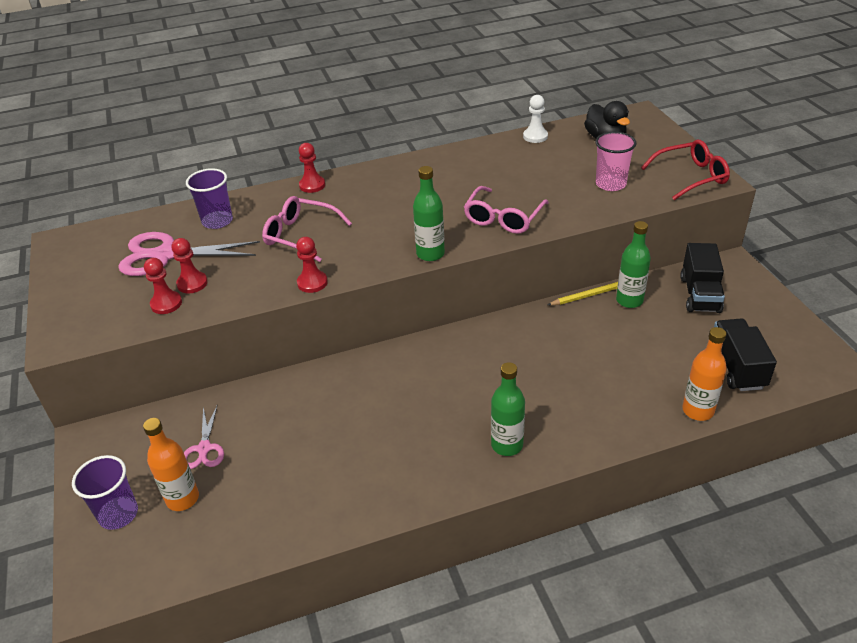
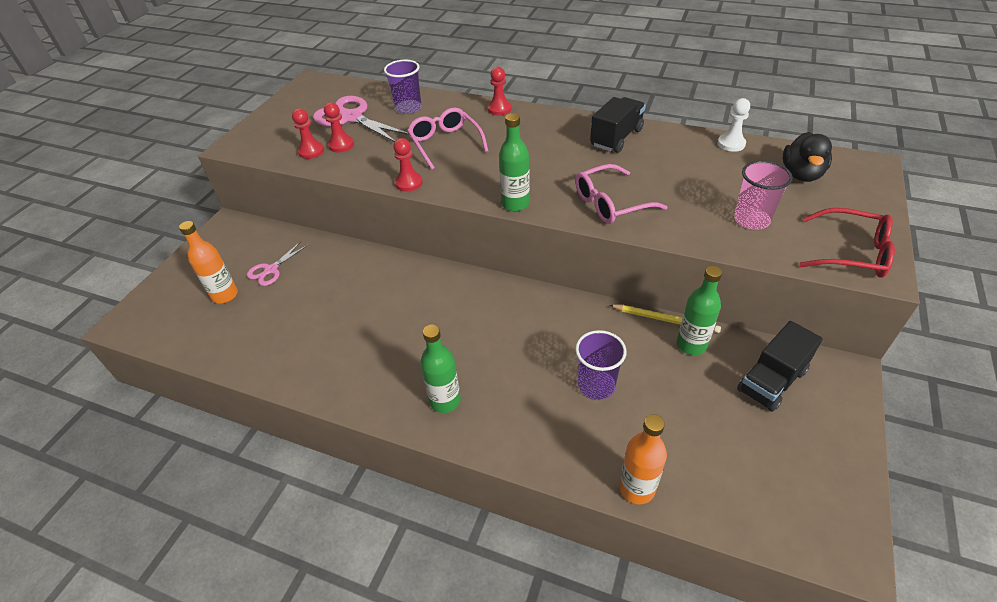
camera: 40 degrees right, 5 degrees up
purple cup [72,455,138,530] -> purple cup moved to [575,330,627,400]
black truck [714,318,777,391] -> black truck moved to [590,97,646,153]

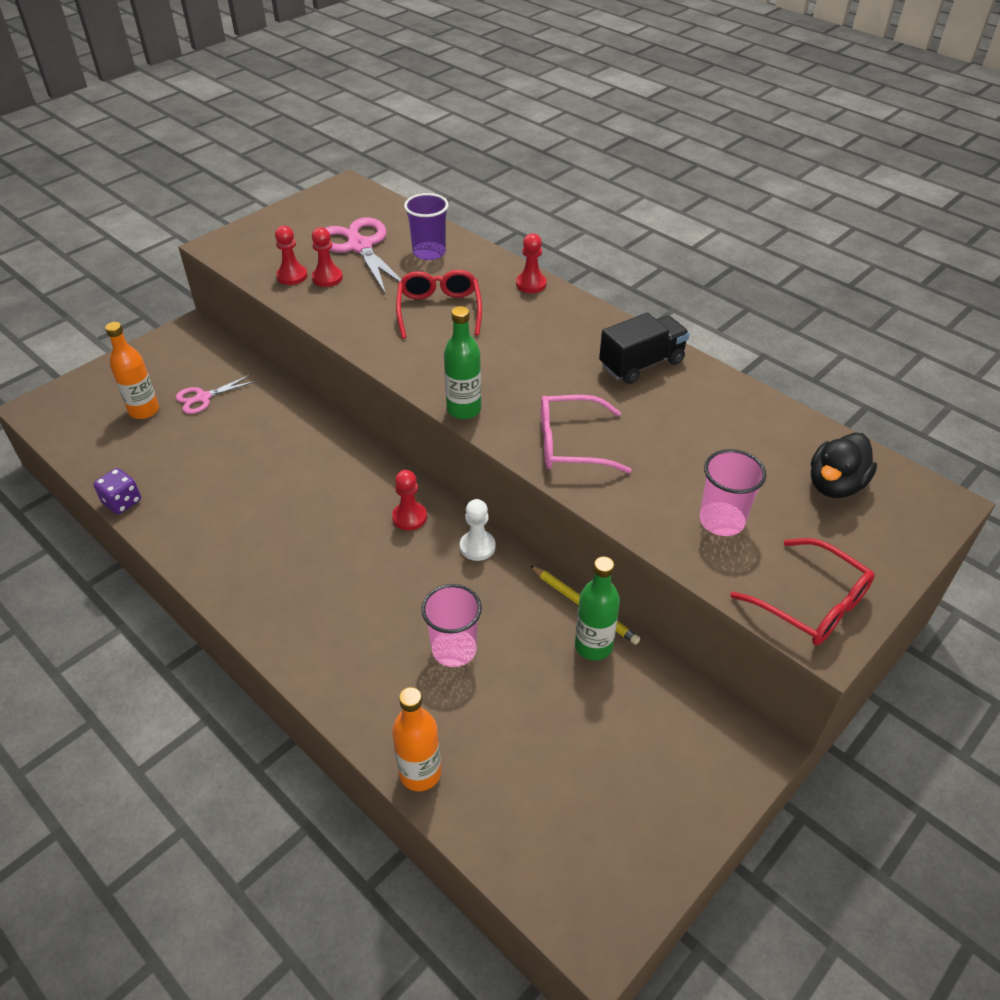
camera: 20 degrees right, 0 degrees up
red pawn [394,138,423,192] -> red pawn moved to [392,470,427,531]
pink glasses [407,107,488,170] -> red glasses [396,270,482,339]
green bottle [420,325,461,413] -> none
purple cup [575,330,627,400] -> pink cup [421,584,482,667]
white pawn [718,98,750,152] -> white pawn moved to [460,499,495,561]
black truck [737,321,823,412] -> none
none -> purple dice [93,468,141,514]

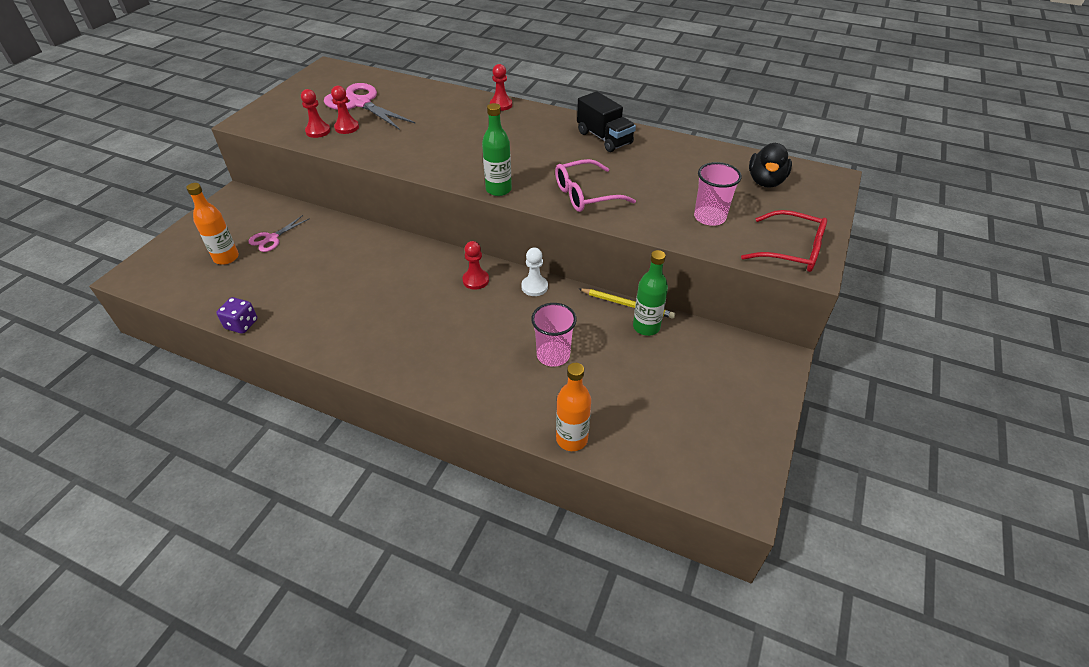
camera: 20 degrees left, 0 degrees up
red glasses [396,270,482,339] -> none
purple cup [404,193,448,260] -> none
black truck [599,312,690,384] -> black truck turned 105 degrees clockwise [577,91,636,152]

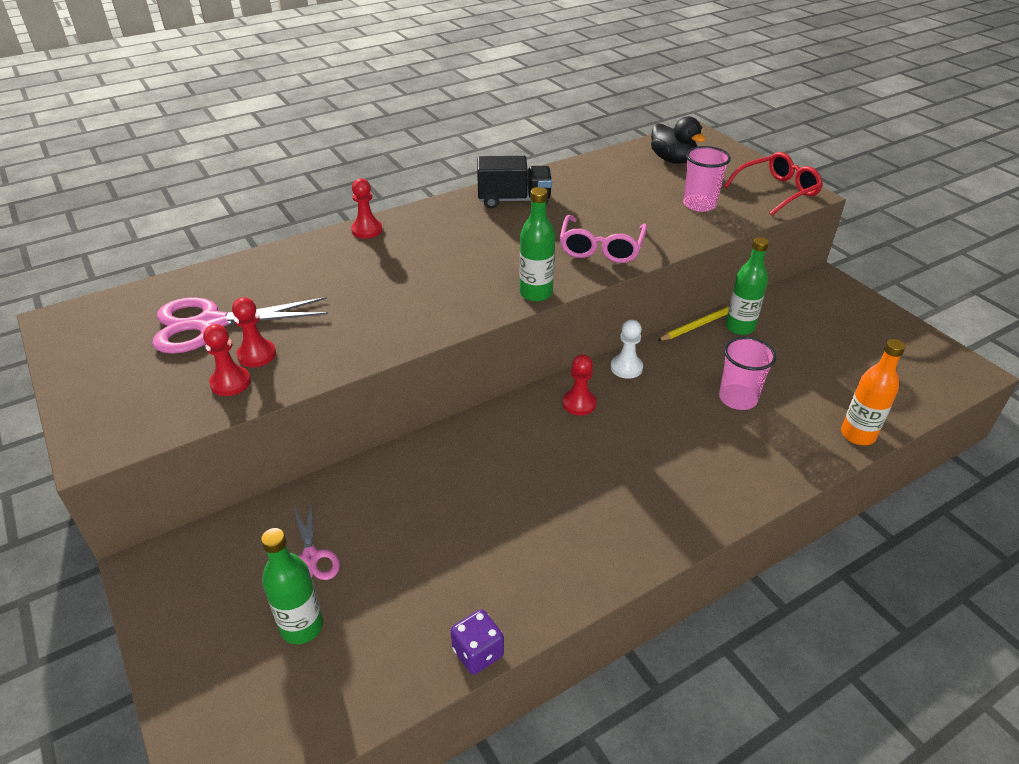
camera: 55 degrees left, 5 degrees down
orange bottle [186,183,239,265] -> green bottle [261,528,323,644]

